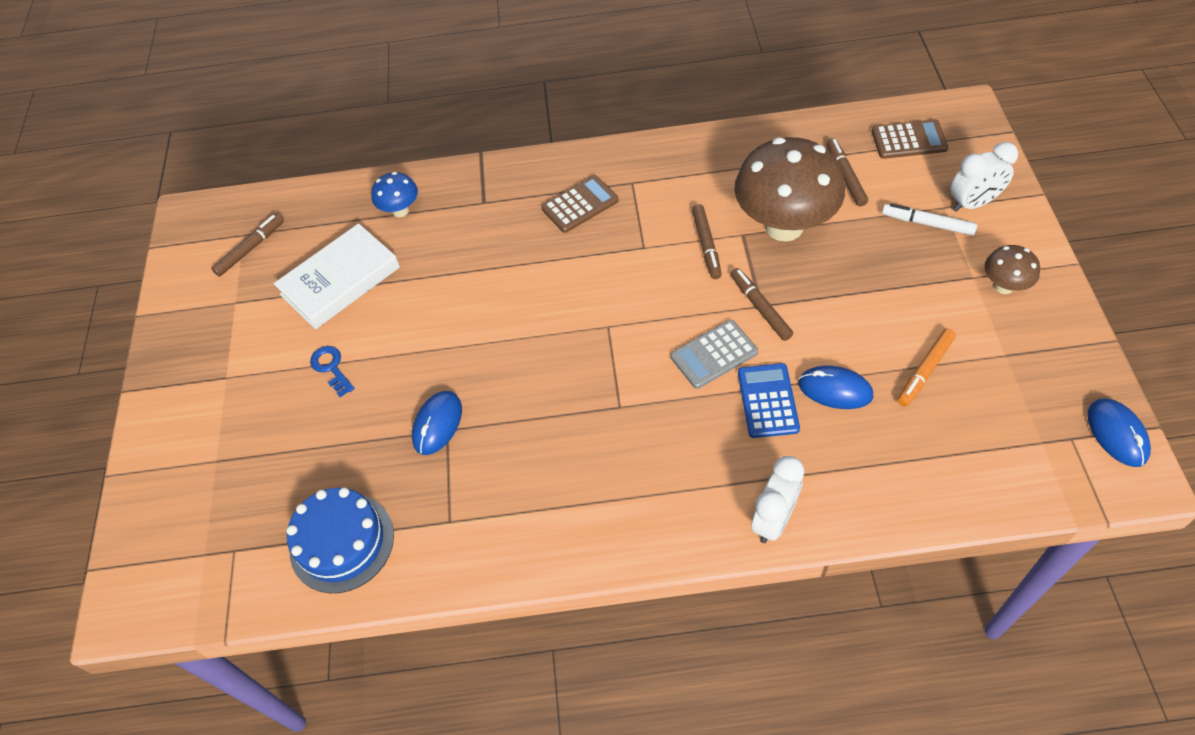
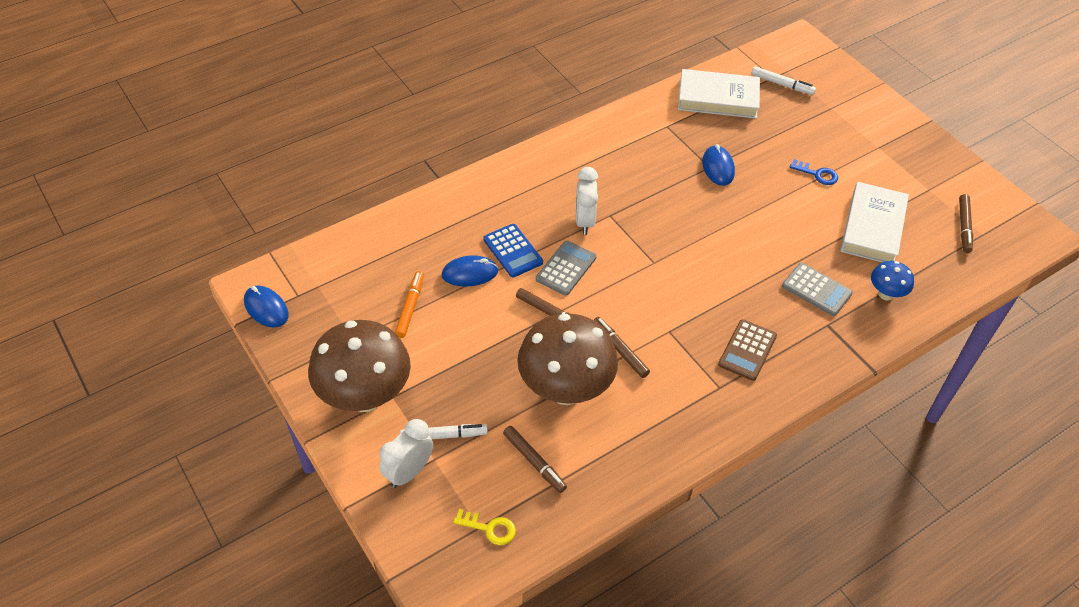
camera: 145 degrees right, 5 degrees down
blue cake [286,488,394,593] -> white book [678,69,760,119]
white clock [751,456,804,543] -> white clock moved to [576,167,598,235]
brown calculator [872,119,948,159] -> yellow key [453,509,516,545]
brown mushroom [984,245,1040,294] -> brown mushroom [308,320,411,412], size x2.15
none -> white marker [752,66,816,95]
none -> grey calculator [782,263,853,316]

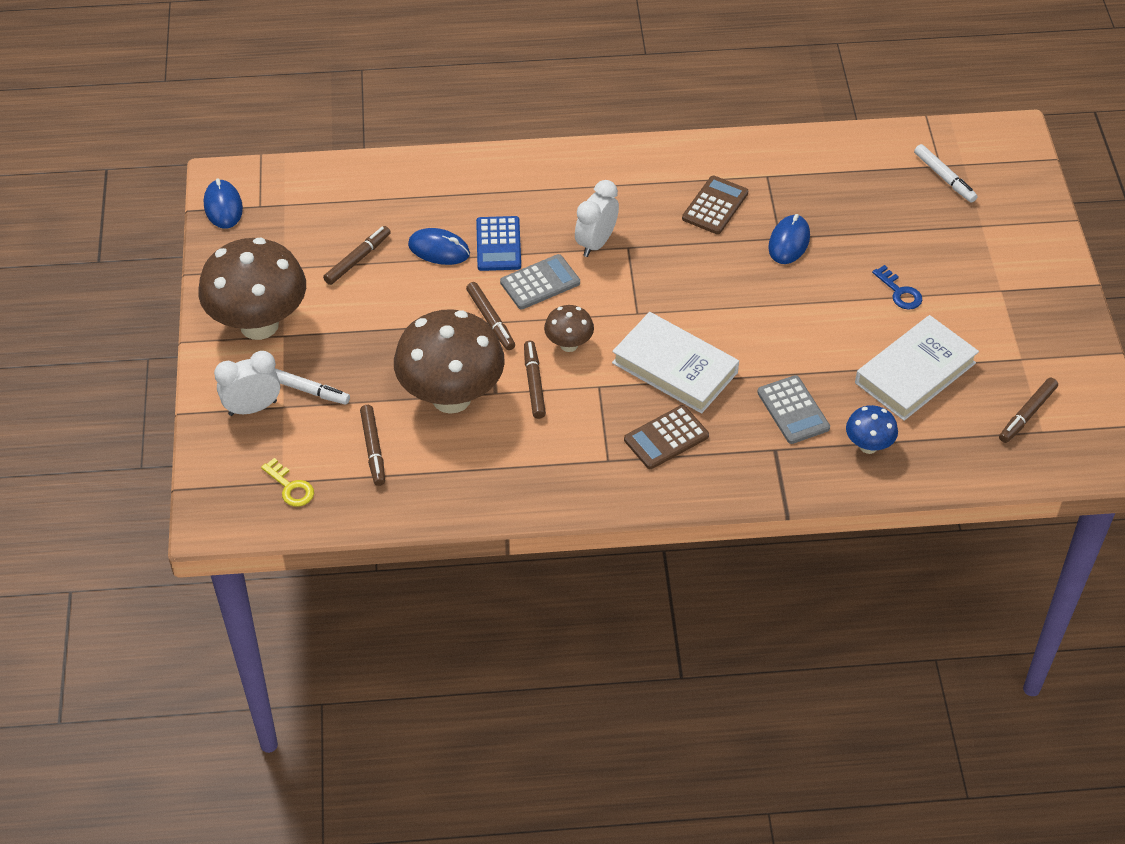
camera: 30 degrees right, 0 degrees up
orange marker [395,271,424,338] -> brown marker [323,226,391,285]
white book [678,69,760,119] -> white book moved to [612,312,739,414]
none -> brown mushroom [544,305,594,352]
none -> brown calculator [682,176,748,234]

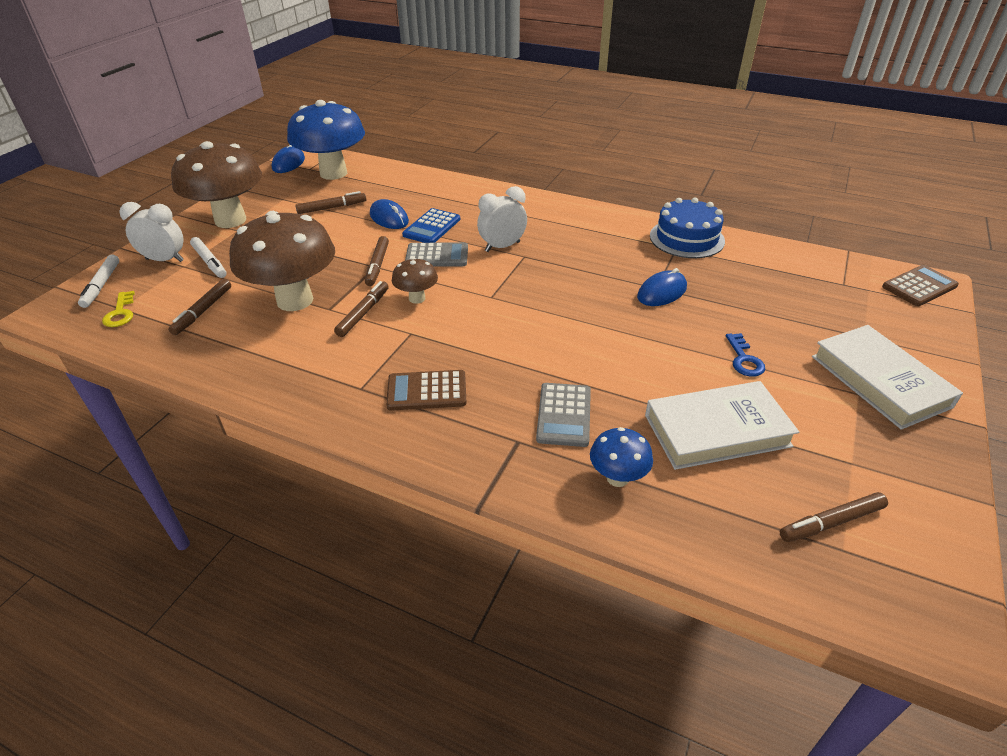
camera: 30 degrees right, 10 degrees down
white book [612,312,739,414] -> white book moved to [812,325,963,429]
brown calculator [682,176,748,234] -> brown calculator moved to [882,265,959,306]
white marker [914,144,978,203] -> white marker moved to [78,255,119,308]
none -> blue mushroom [287,100,365,180]
none -> blue cake [650,198,725,258]

